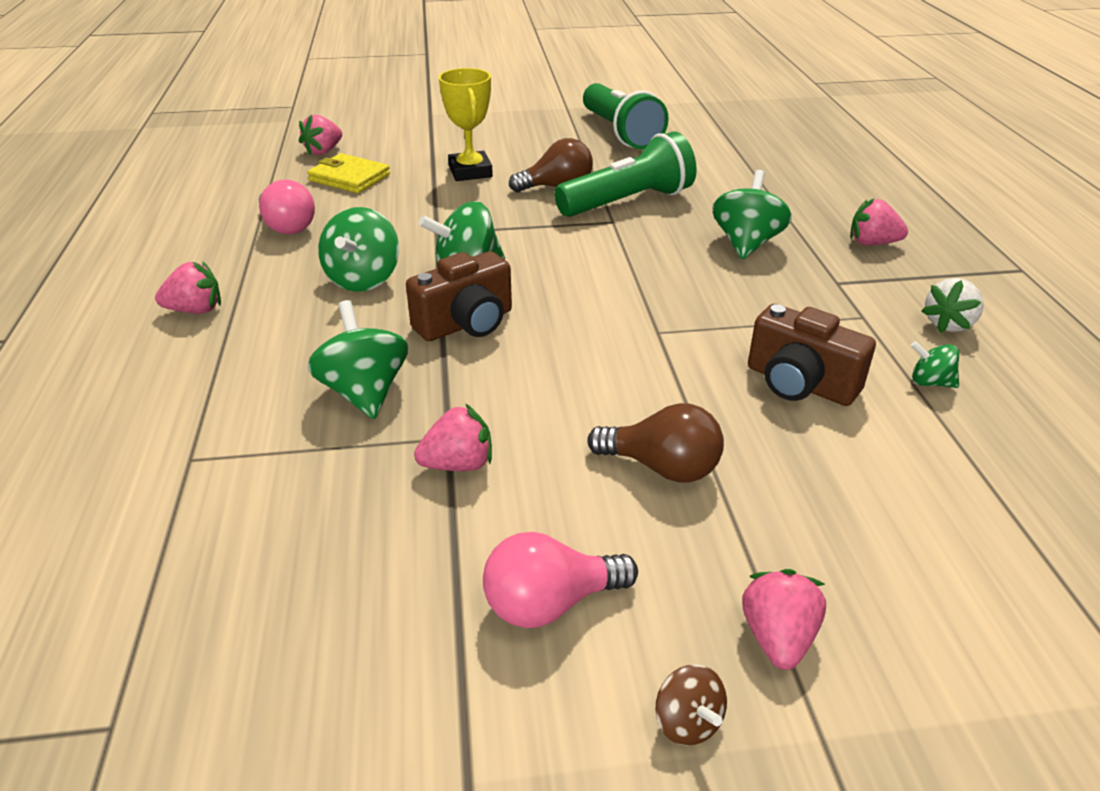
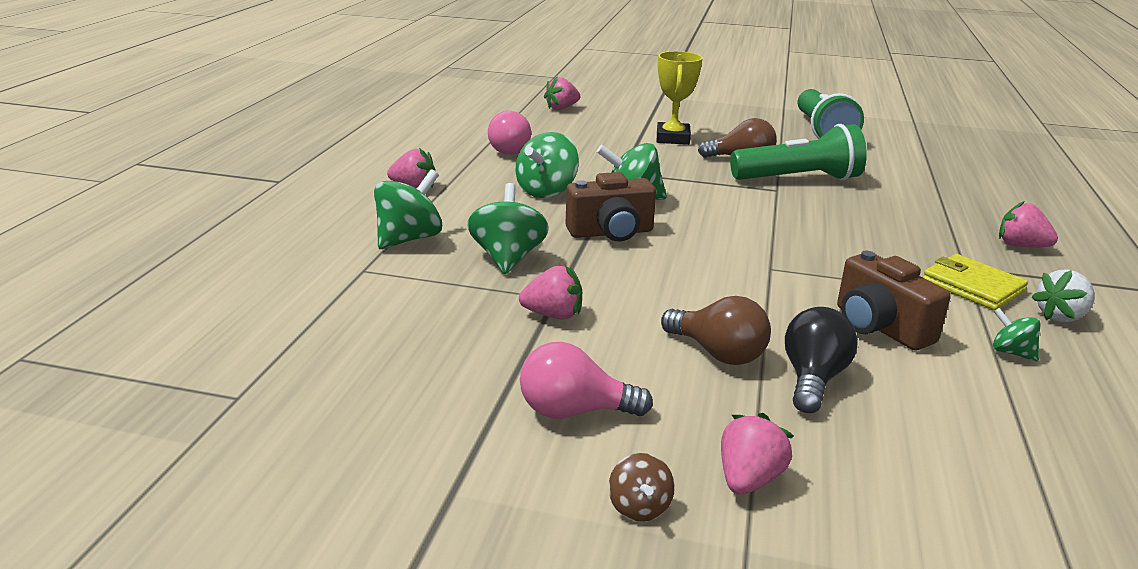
camera: 20 degrees right, 10 degrees down
yellow wallet [307,153,390,193] -> yellow wallet moved to [923,254,1028,310]
green spinning top [712,170,792,259] -> green spinning top moved to [374,169,442,249]
none -> black light bulb [785,307,858,413]

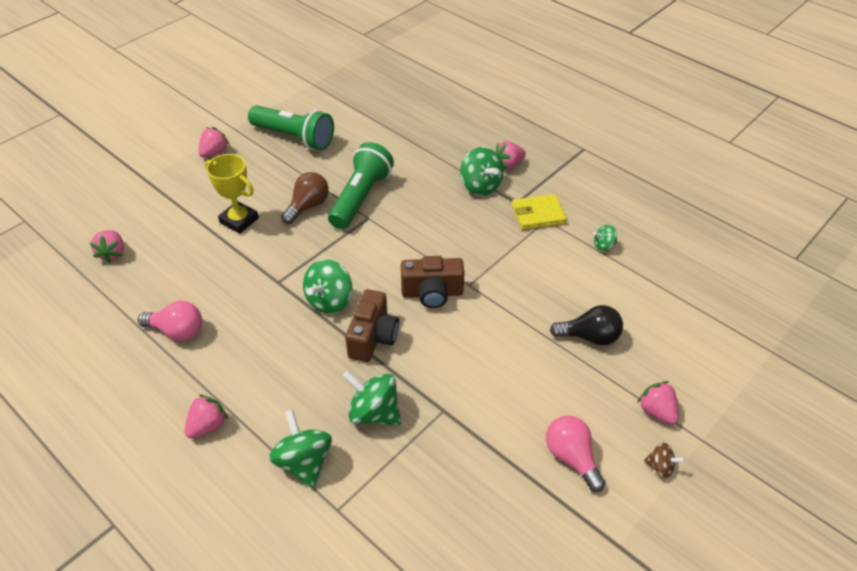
camera: 60 degrees left, 20 degrees up
green spinning top [516,132,579,198] -> green spinning top moved to [460,147,503,196]
pink strawberry [519,266,582,320] -> pink strawberry moved to [199,127,230,158]
pink light bulb [520,342,653,419] -> pink light bulb turned 120 degrees clockwise [546,415,605,492]
brown light bulb [661,296,771,365] -> none
black light bulb [785,307,858,413] -> black light bulb turned 135 degrees clockwise [550,305,623,346]
brown camera [837,251,951,350] -> brown camera moved to [401,256,464,308]
white strawberry [1031,269,1095,322] -> none

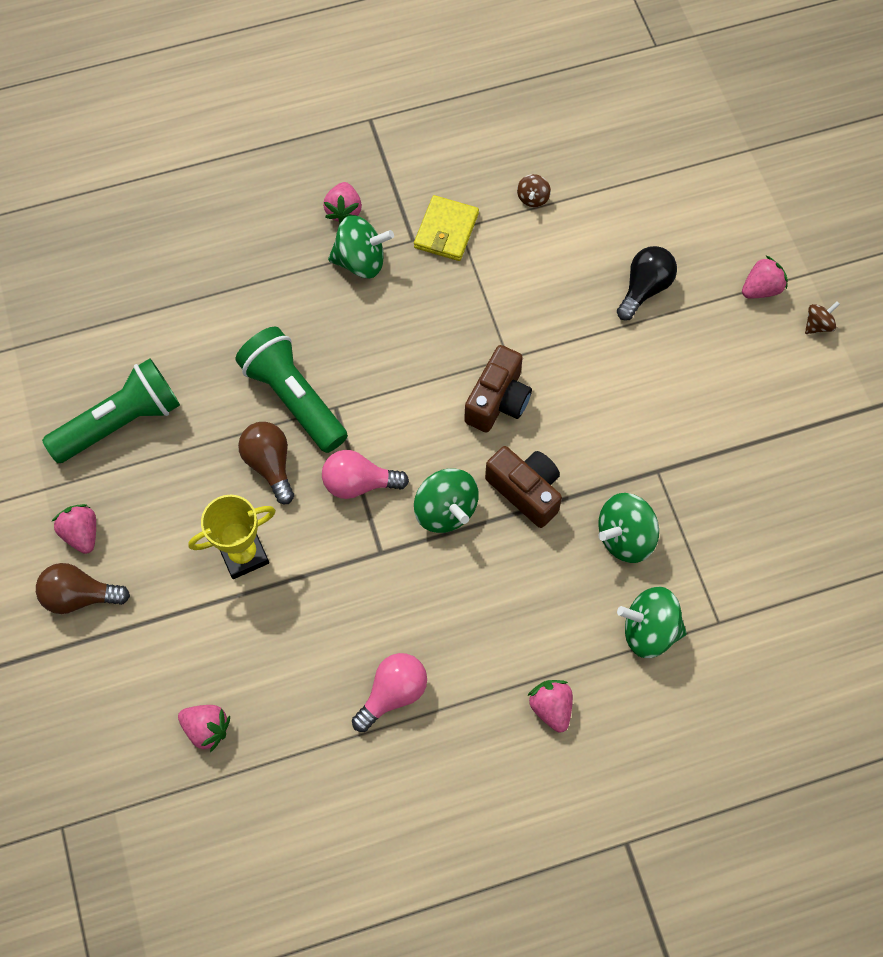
camera: 60 degrees left, 20 degrees up
pink light bulb [546,415,605,492] -> pink light bulb moved to [322,450,409,499]
green spinning top [593,225,617,251] -> brown spinning top [517,174,551,207]
pink strawberry [637,381,679,425] -> pink strawberry turned 150 degrees clockwise [742,256,788,298]
none -> brown light bulb [36,563,130,614]

